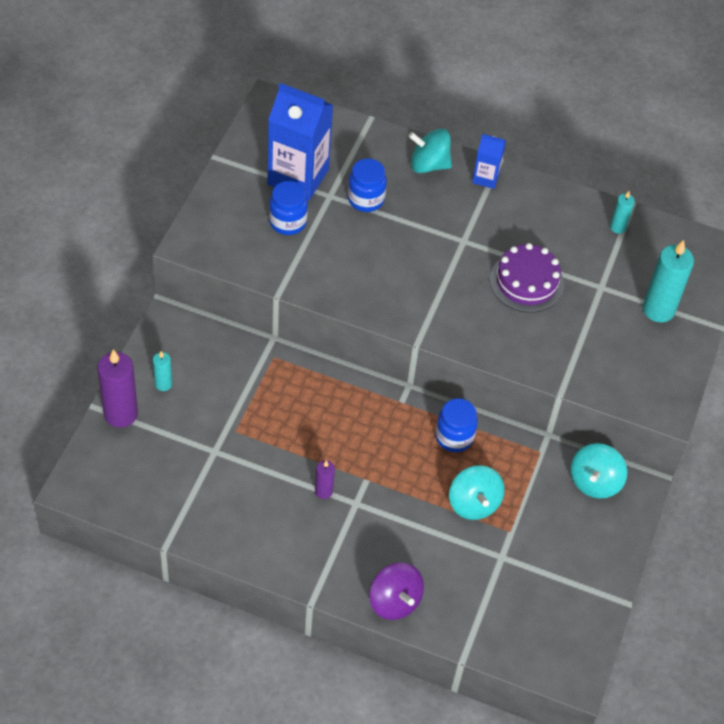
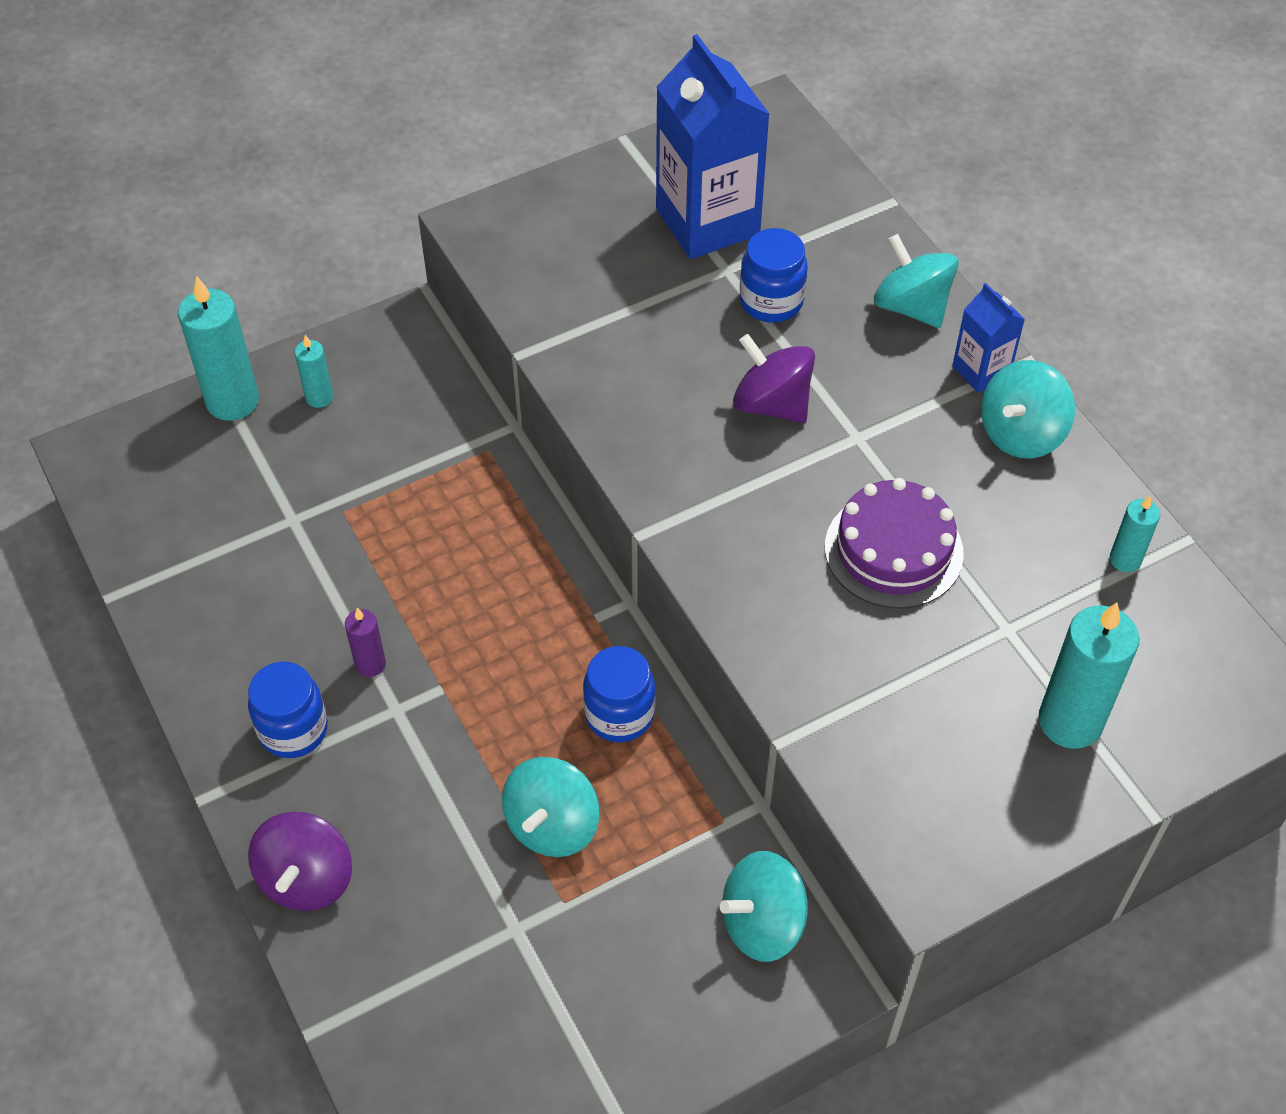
camera: 45 degrees right, 0 degrees up
purple candle [97,349,138,428] -> turquoise candle [178,276,259,421]
blue jar [269,181,308,235] -> blue jar moved to [248,662,328,758]
none -> purple spinning top [733,334,815,423]
none -> turquoise spinning top [981,360,1075,458]

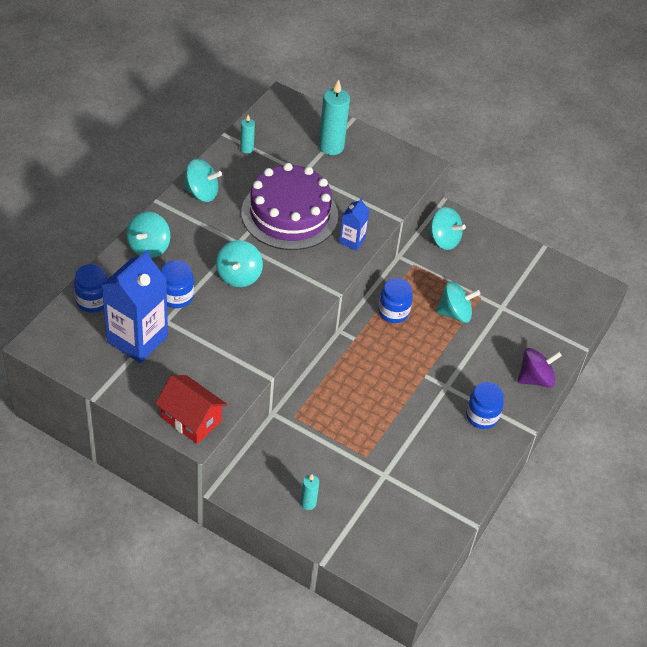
camera: 125 degrees left, 5 degrees down
turquoise candle [178,276,259,421] -> none
purple candle [345,608,386,677] -> none
purple spinning top [733,334,815,423] -> turquoise spinning top [216,240,263,287]
purple cake [825,478,964,609] -> purple cake [241,163,338,250], size x1.58
blue carton [952,283,1025,393] -> blue carton moved to [339,198,370,251]
none -> blue jar [74,264,108,313]
none -> red house [155,375,227,444]

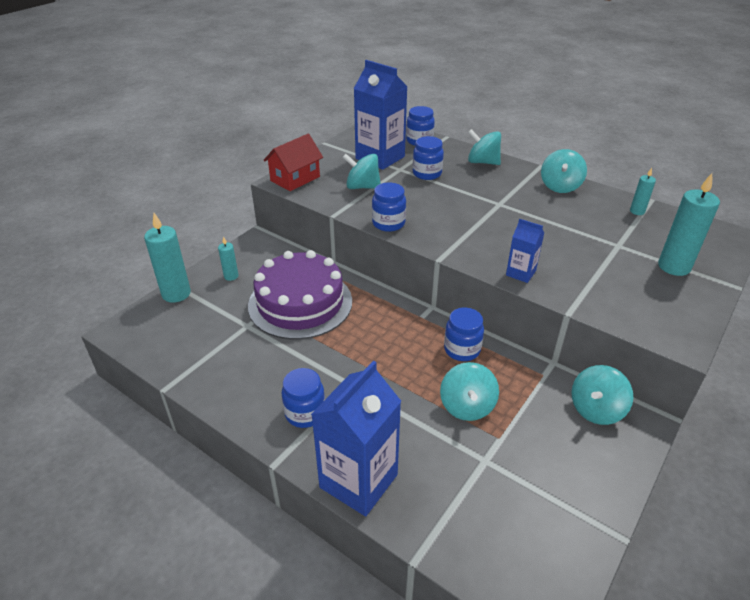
camera: 100 degrees right, 10 degrees down
turquoise spinning top [216,240,263,287] -> turquoise spinning top moved to [343,154,381,189]
purple cake [241,163,338,250] -> purple cake moved to [248,250,352,340]
purple spinning top [517,348,562,388] -> blue carton [311,361,401,516]
none -> turquoise candle [144,213,191,303]
none -> blue jar [372,182,406,232]

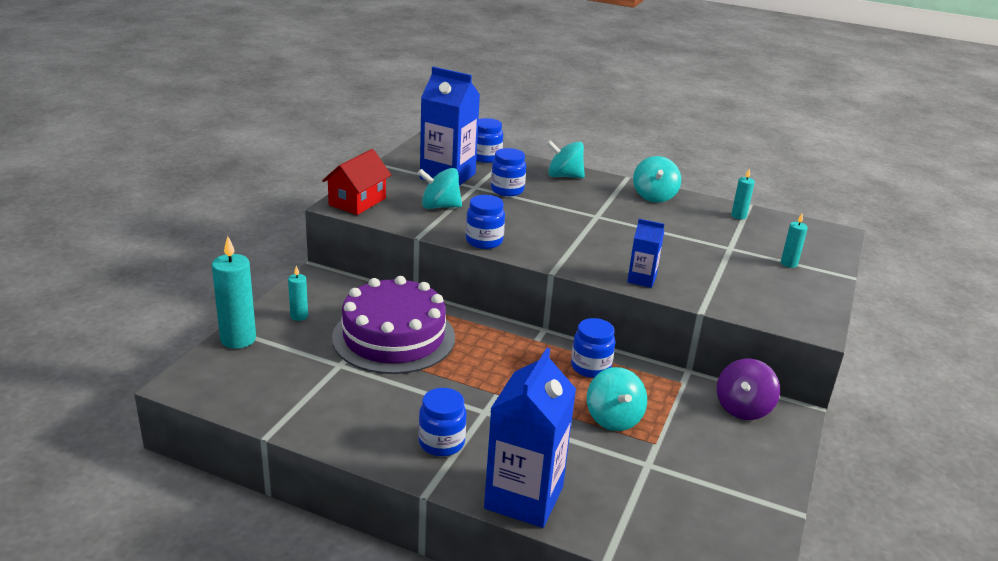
camera: 15 degrees left, 10 degrees down
turquoise spinning top [571,365,633,425] -> purple spinning top [717,359,780,420]
turquoise candle [658,173,720,276] -> turquoise candle [781,214,808,268], size x0.52

